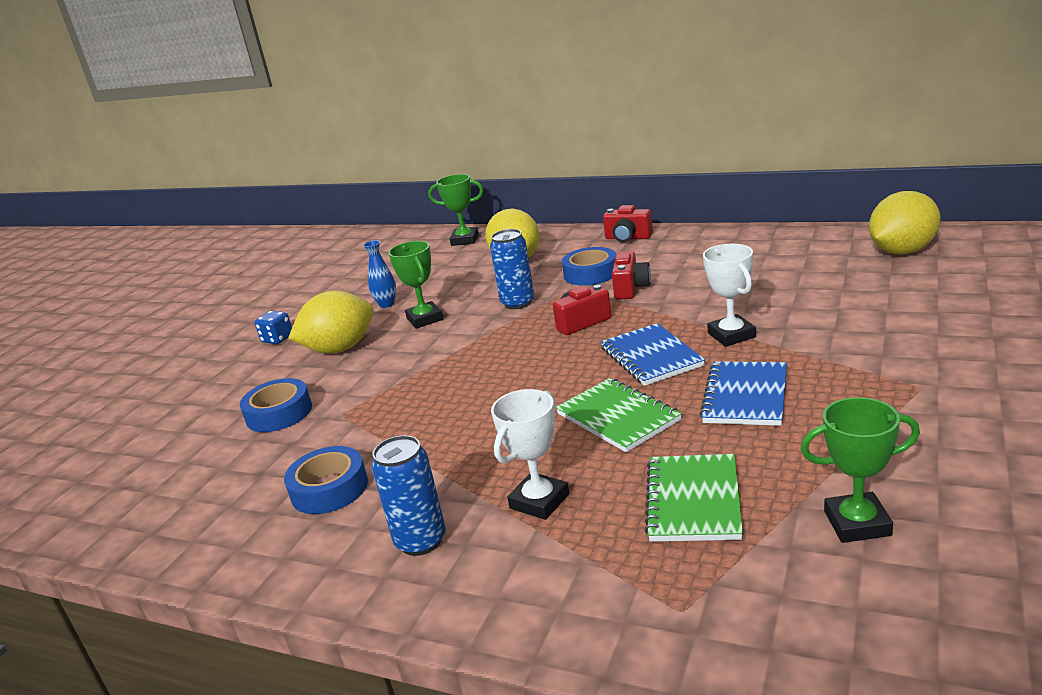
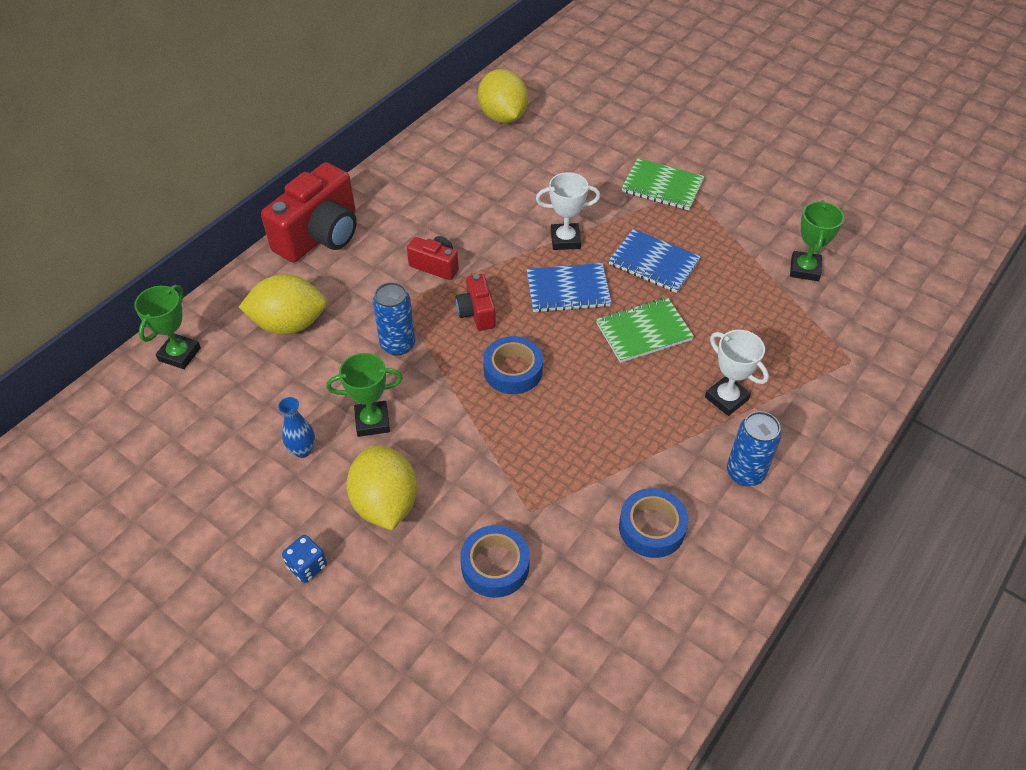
camera: 80 degrees left, 25 degrees up
blue tape [562,247,616,285] -> blue tape moved to [483,336,543,394]
red camera [603,205,653,242] -> red camera [261,162,357,263], size x1.96
green notebook [644,454,743,542] -> green notebook moved to [622,158,705,210]

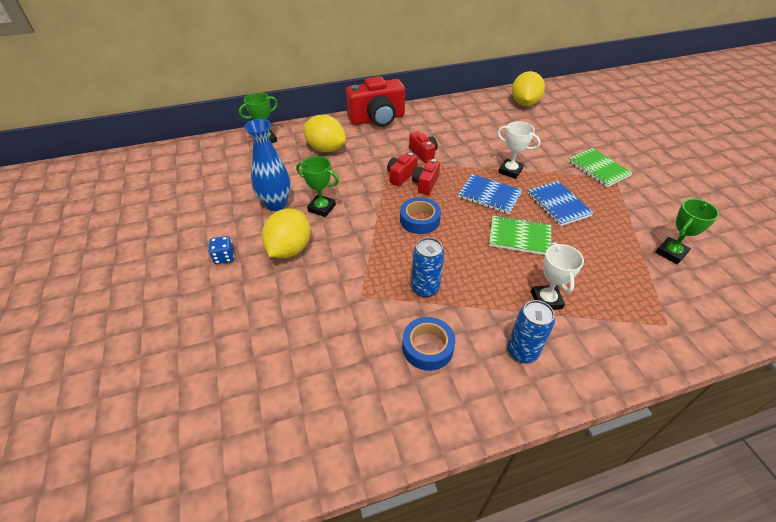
camera: 35 degrees right, 5 degrees down
blue vase [278,397,315,458] -> blue vase [244,119,291,211], size x1.87
blue can [373,282,415,356] -> blue can moved to [411,237,444,297]
blue tape [460,525,530,598] -> none
none -> red camera [387,152,418,186]

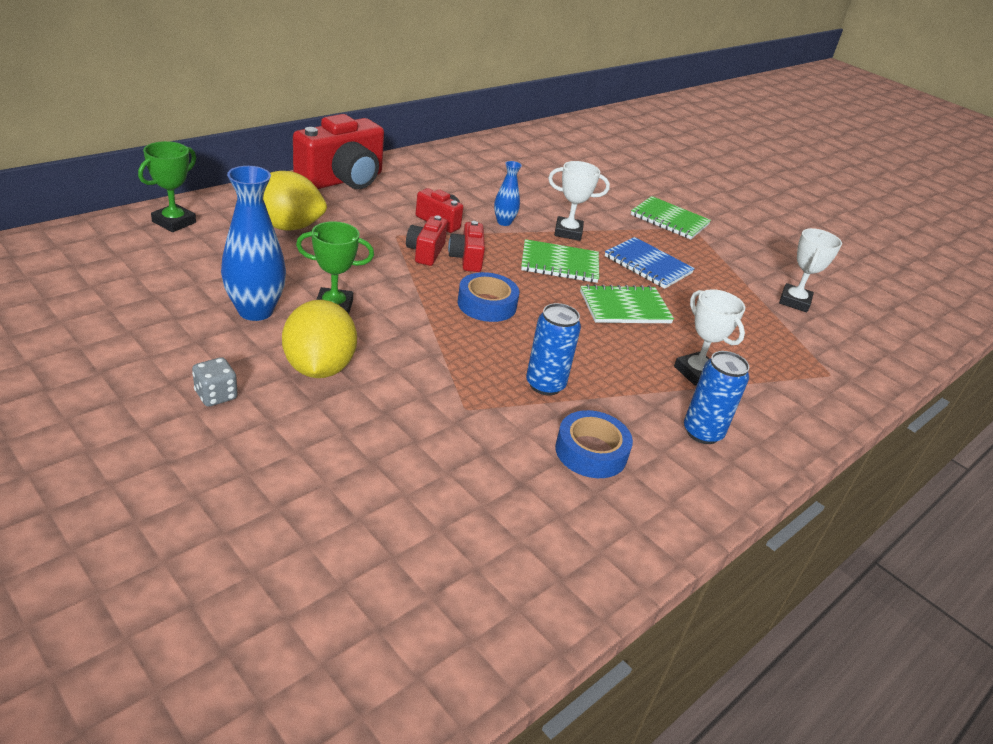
camera: 30 degrees left, 10 degrees down
blue dice [209,236,234,264] -> grey dice [192,357,238,407]
blue notebook [458,174,522,214] -> green notebook [521,239,599,283]
yellow lemon [512,71,545,106] -> none
green trophy [655,199,719,265] -> white trophy [779,228,842,312]
none -> blue vase [494,161,522,226]

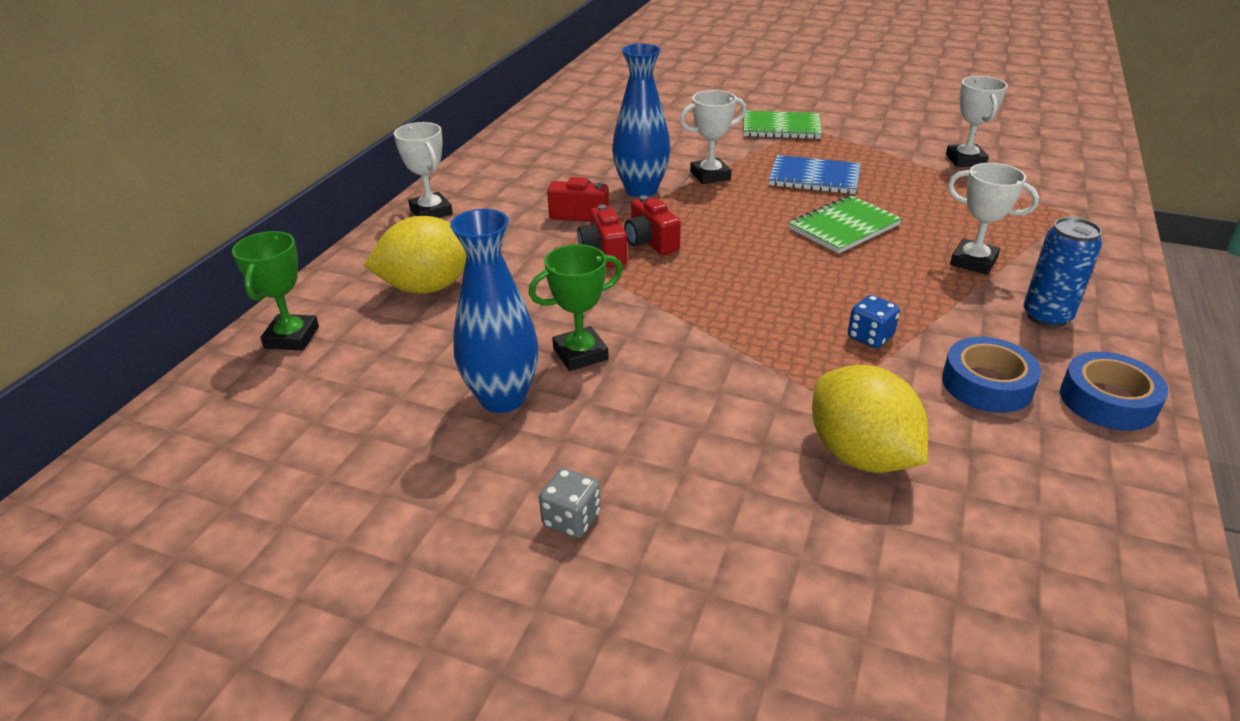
camera: 20 degrees left, 0 degrees up
yellow lemon [282,300,357,378] -> yellow lemon moved to [812,365,928,473]
red camera [293,114,384,189] -> white trophy [394,122,453,218]
blue tape [457,272,519,322] -> blue tape moved to [1060,352,1168,431]
blue vase [494,161,522,226] -> blue vase [612,44,671,197], size x1.87
green notebook [521,239,599,283] -> none
blue can [526,303,581,395] -> blue dice [848,295,900,348]

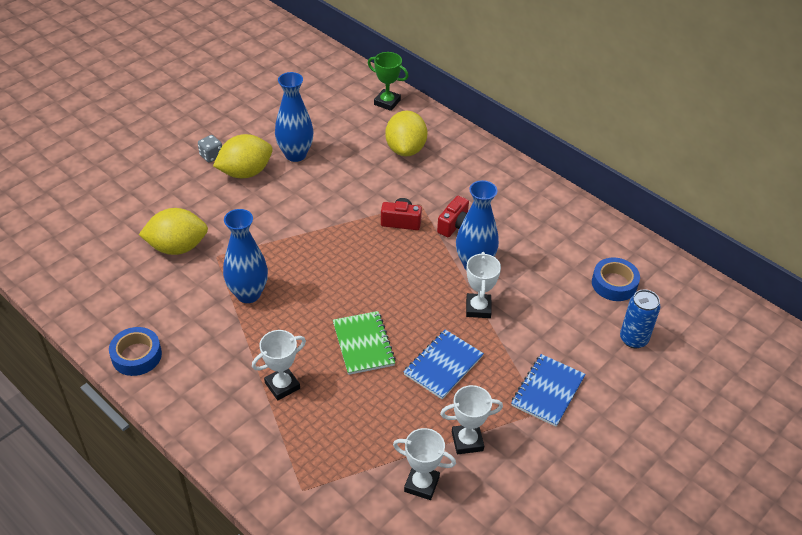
camera: 110 degrees right, 10 degrees up
white trophy [394,122,453,218] -> white trophy moved to [440,385,503,454]
green trophy [529,244,623,371] -> none
red camera [624,195,681,255] -> none
green notebook [743,111,822,139] -> blue notebook [511,354,586,427]
blue dice [848,295,900,348] -> blue vase [223,209,268,303]
blue tape [942,337,1041,413] -> blue tape moved to [592,258,640,301]
blue can [1023,217,1102,328] -> blue can moved to [620,289,660,348]
none -> yellow lemon [213,134,273,178]

